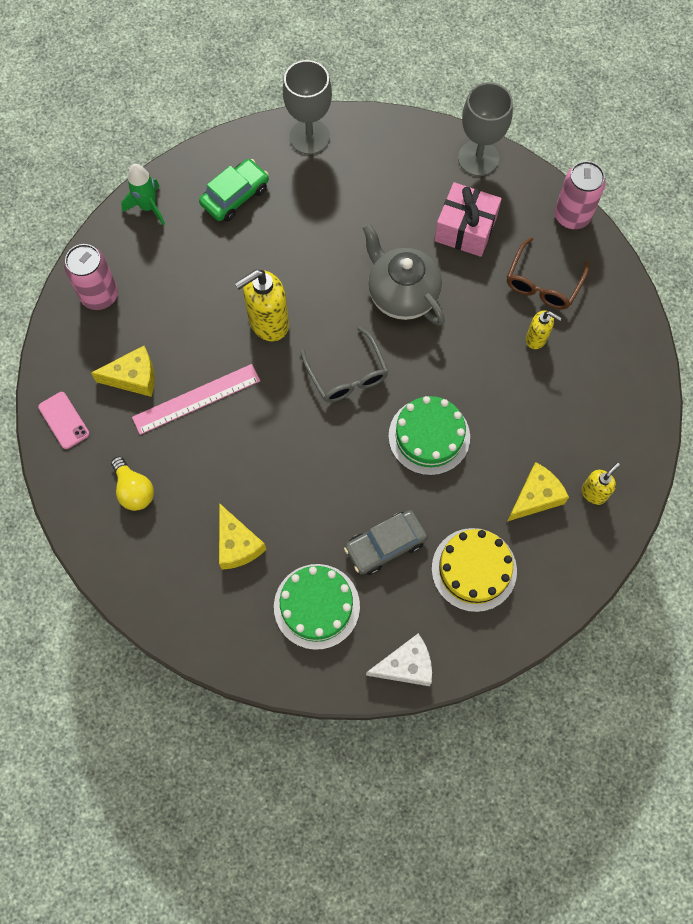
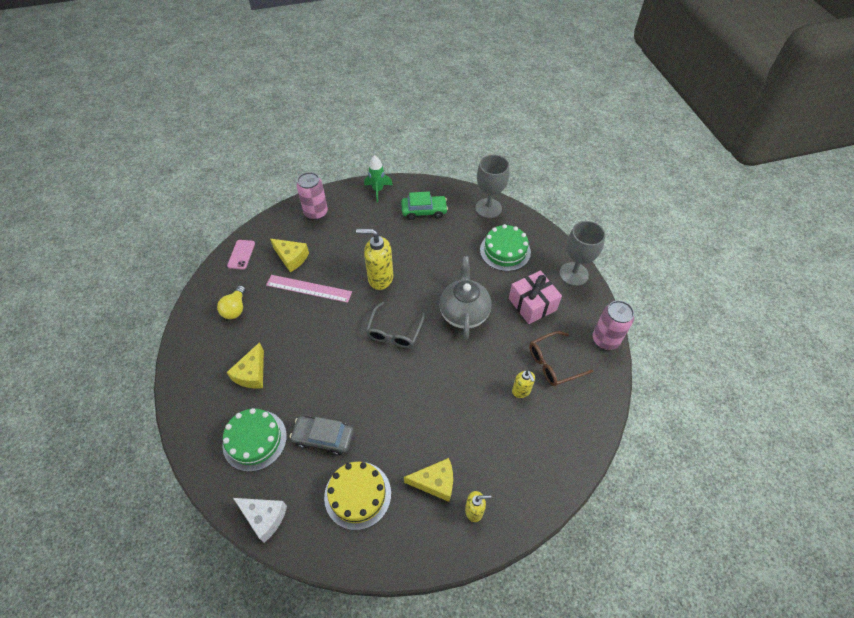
camera: 40 degrees right, 15 degrees down
green cake [389,396,470,475] -> green cake moved to [480,224,531,271]

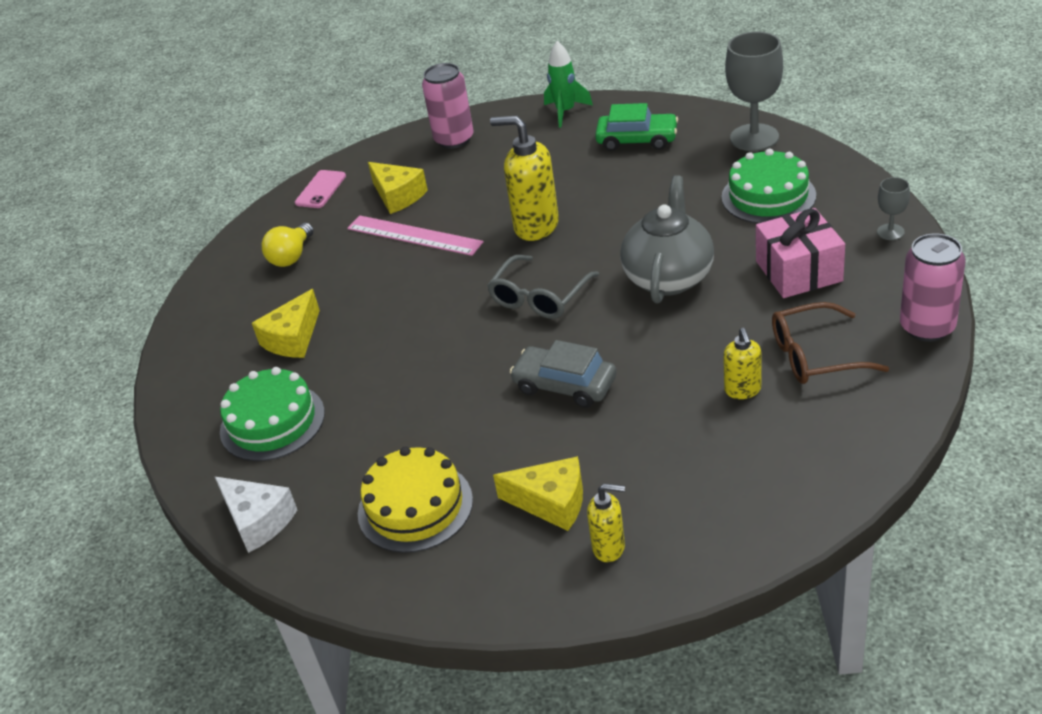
camera: 20 degrees right, 15 degrees down
grey car [290,416,353,455] -> grey car moved to [510,340,616,408]
grey goblet [559,221,606,286] -> grey goblet [877,177,910,240], size x0.49

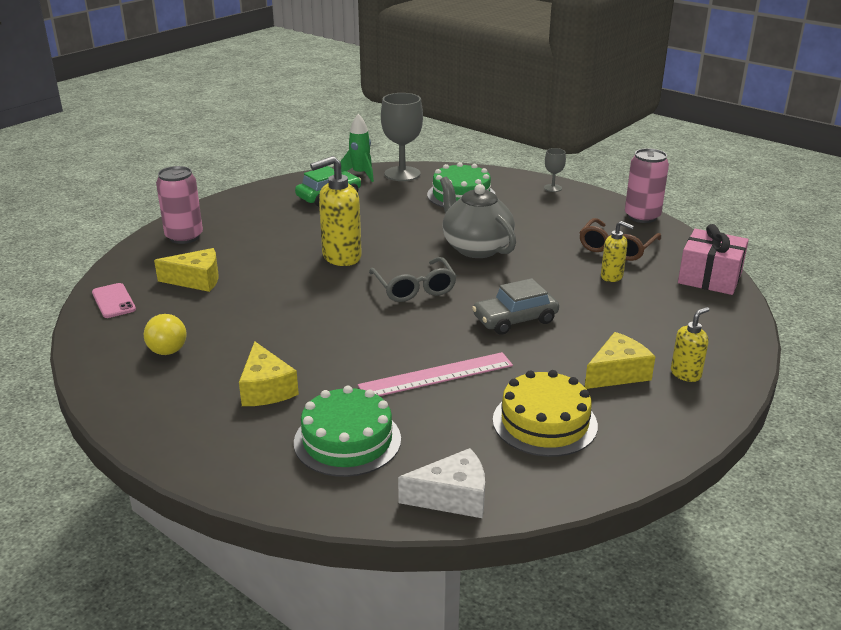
camera: 55 degrees left, 10 degrees down
pink ruler [347,215,484,256] -> pink ruler moved to [358,352,513,396]
green rocket [544,41,593,128] -> green rocket moved to [340,114,374,182]
pink gift [756,208,845,298] -> pink gift moved to [678,224,749,295]

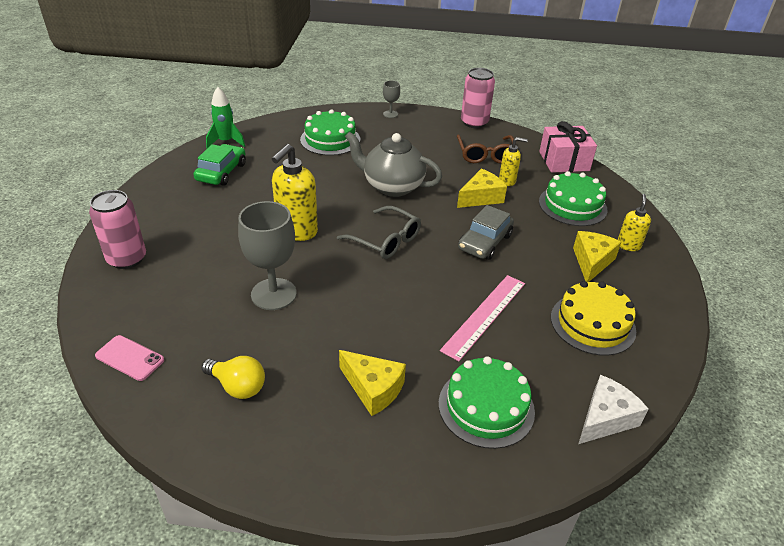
camera: 35 degrees left, 10 degrees up
yellow cheese [154,248,219,292] -> yellow cheese moved to [457,169,507,208]
grey goblet [381,93,423,181] -> grey goblet moved to [238,201,297,310]
none -> green cake [539,171,608,226]

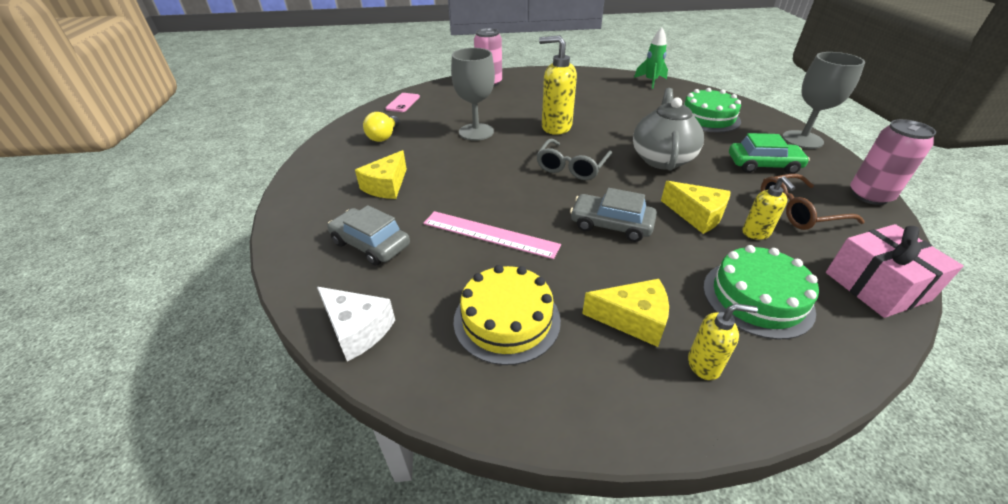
camera: 80 degrees right, 0 degrees up
green car [193,144,246,186] -> green car moved to [729,133,810,174]
grey goblet [383,80,400,118] -> grey goblet [782,52,865,149], size x2.06
green cake [439,356,535,449] -> grey car [327,205,410,266]

